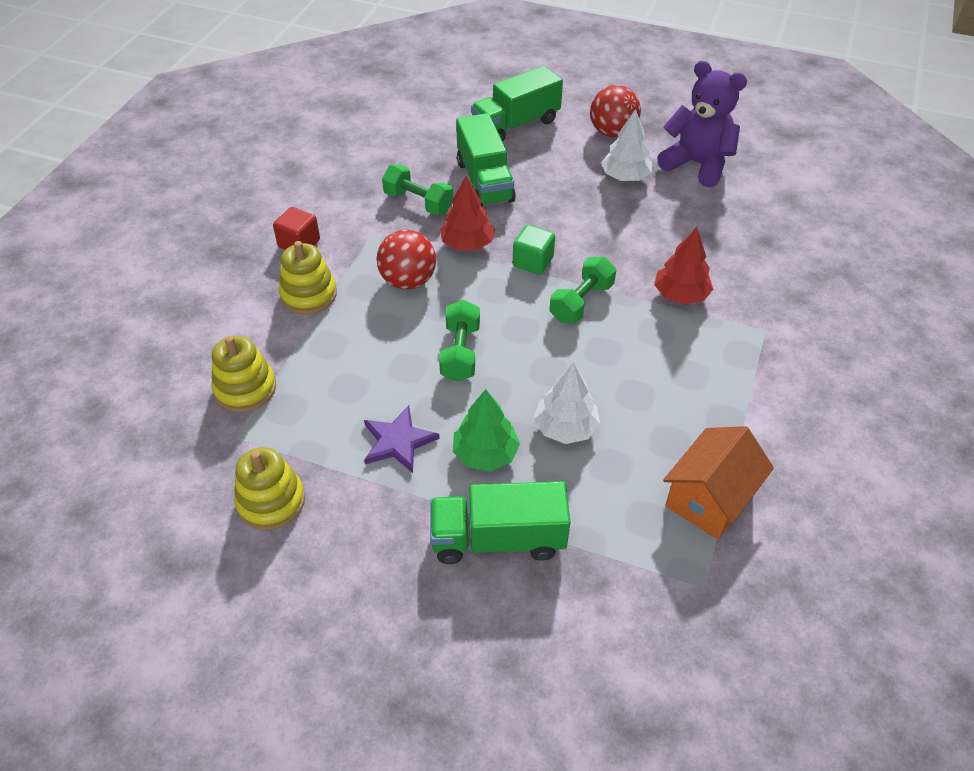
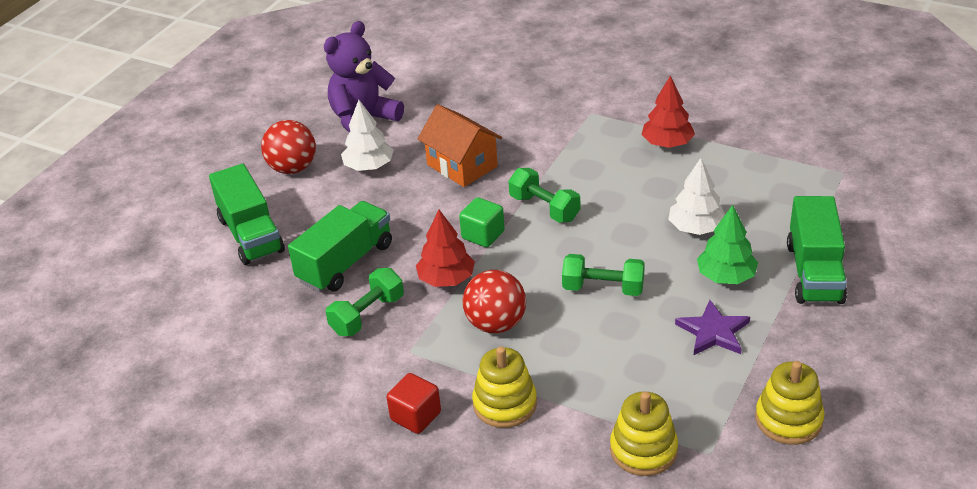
camera: 80 degrees left, 10 degrees down
green truck [456,113,516,207] -> green truck turned 45 degrees counterclockwise [288,201,392,292]
red tree [654,227,713,305] -> red tree moved to [642,75,695,148]
orange house [663,426,774,539] -> orange house moved to [418,104,502,187]

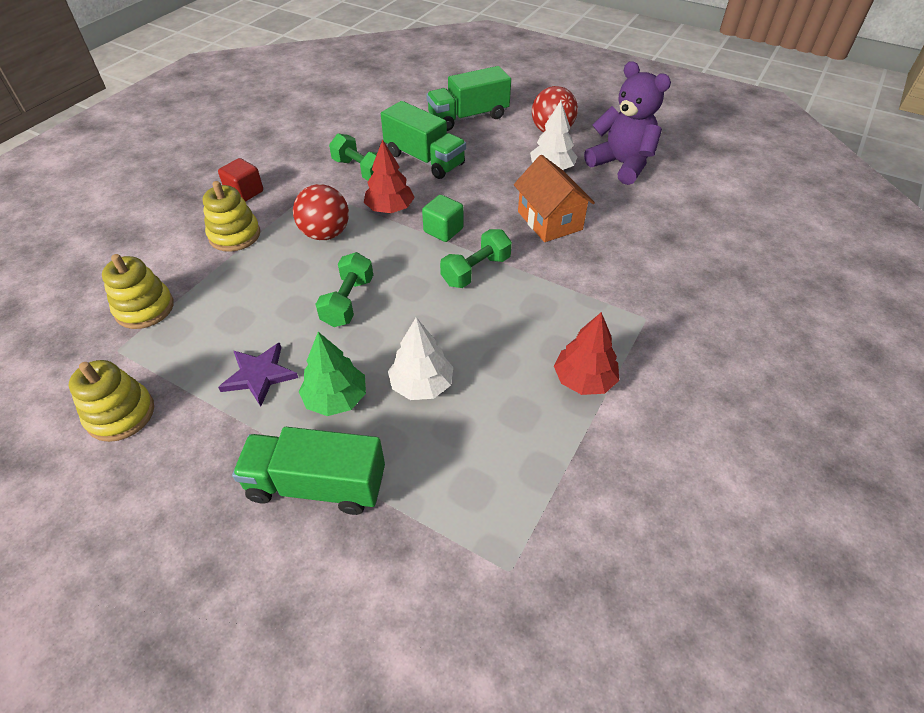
camera: 90 degrees right, 10 degrees up
orange house [418,104,502,187] -> orange house turned 75 degrees counterclockwise [514,155,595,242]

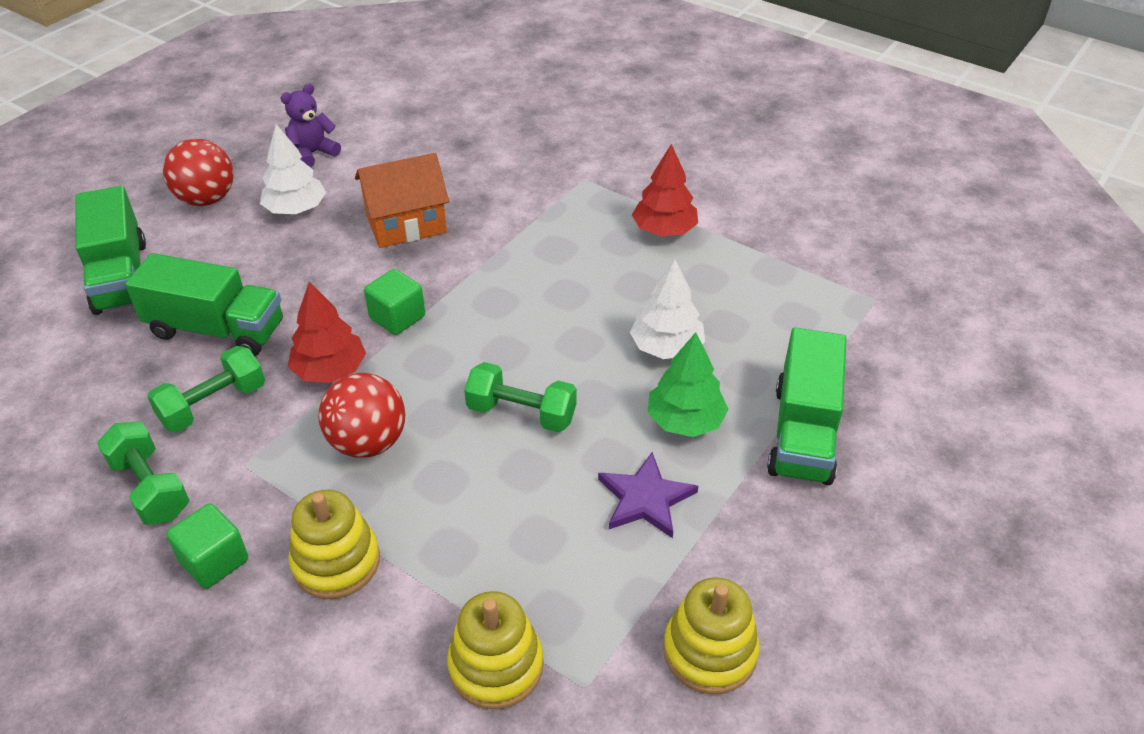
camera: 85 degrees left, 5 degrees down
red cube [218,158,263,202] -> green cube [166,504,248,589]
green truck [381,101,466,179] -> green truck turned 60 degrees clockwise [125,253,283,356]
green dumbbell [440,229,512,288] -> green dumbbell moved to [97,422,190,525]
purple teddy bear [584,61,671,185] -> purple teddy bear [281,84,341,167], size x0.57

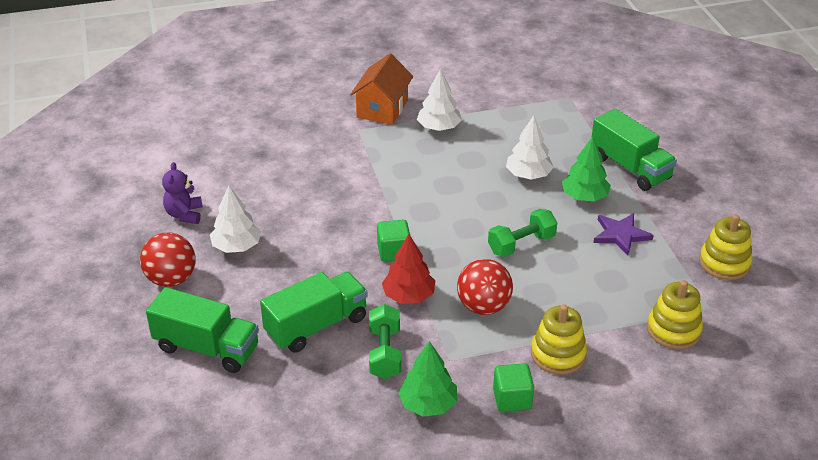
camera: 50 degrees left, 5 degrees down
green dumbbell [97,422,190,525] -> green tree [398,341,457,417]
orange house [355,153,449,248] -> orange house moved to [350,54,413,125]
red tree [632,144,698,236] -> white tree [417,69,462,131]

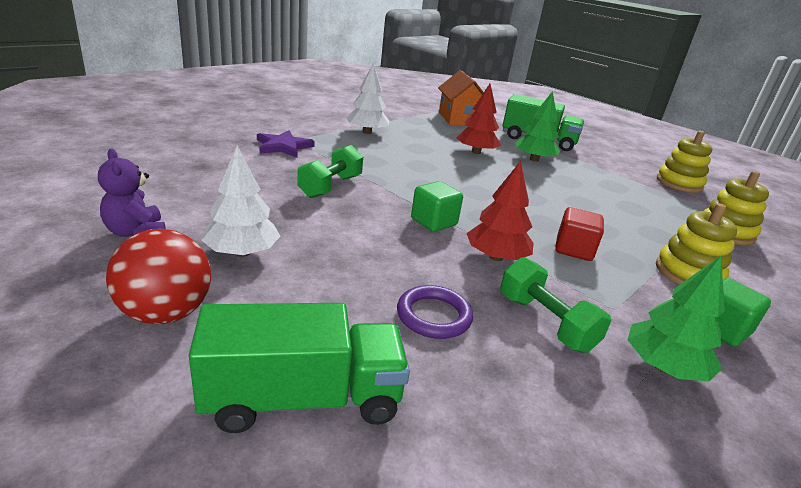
camera: 35 degrees left, 10 degrees down
green truck [260,272,368,353] -> purple ring [397,285,473,339]
orange house [350,54,413,125] -> orange house moved to [438,70,484,126]
red ball [457,259,513,315] -> red cube [555,207,604,261]
green dumbbell [488,209,557,257] -> green dumbbell moved to [297,145,363,198]
white tree [506,115,554,179] -> red tree [456,84,501,154]
purple star [594,213,653,256] -> purple star moved to [257,130,315,158]

